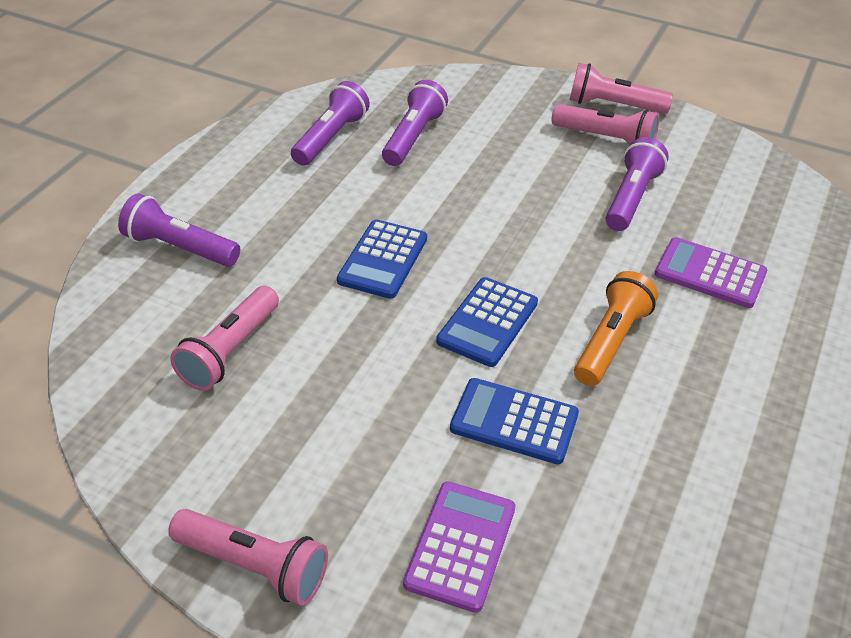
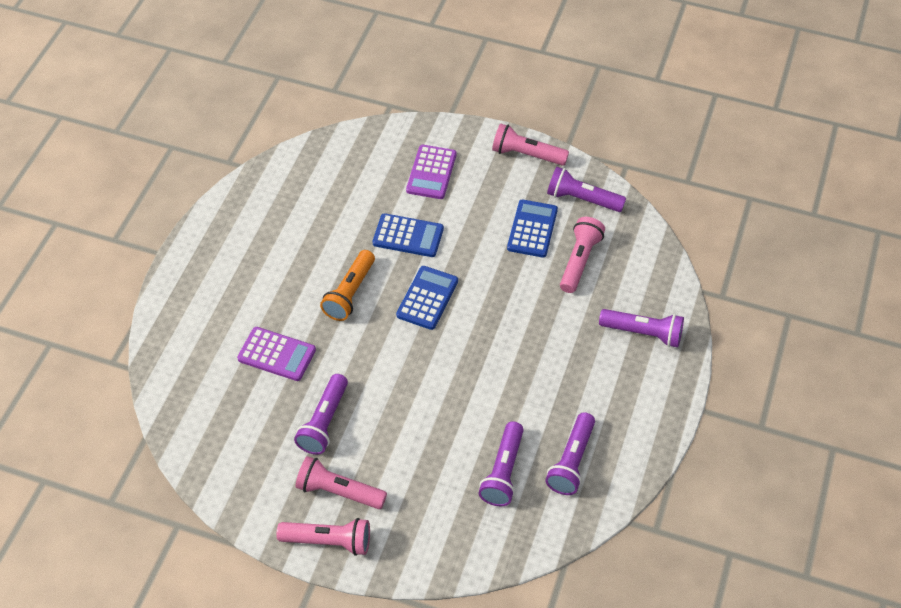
camera: 175 degrees right, 10 degrees up
blue calculator [337,219,427,299] -> blue calculator moved to [507,199,558,258]
none -> purple flashlight [547,167,626,212]

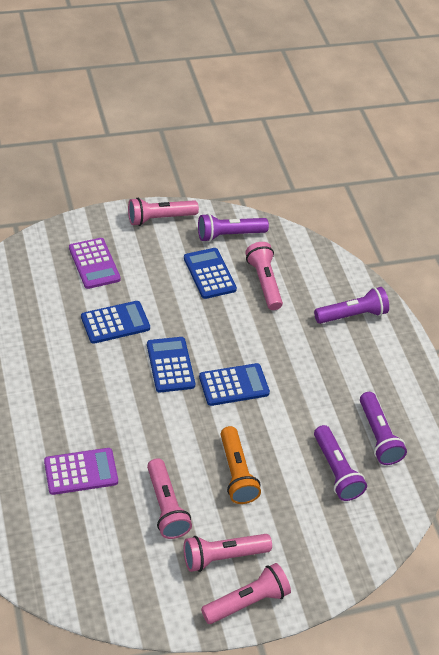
camera: 40 degrees left, 5 degrees down
purple flashlight [294,374,348,455] -> pink flashlight [147,458,192,539]
orange flashlight [320,250,375,321] -> orange flashlight moved to [221,426,261,504]
none -> blue calculator [199,363,270,406]

